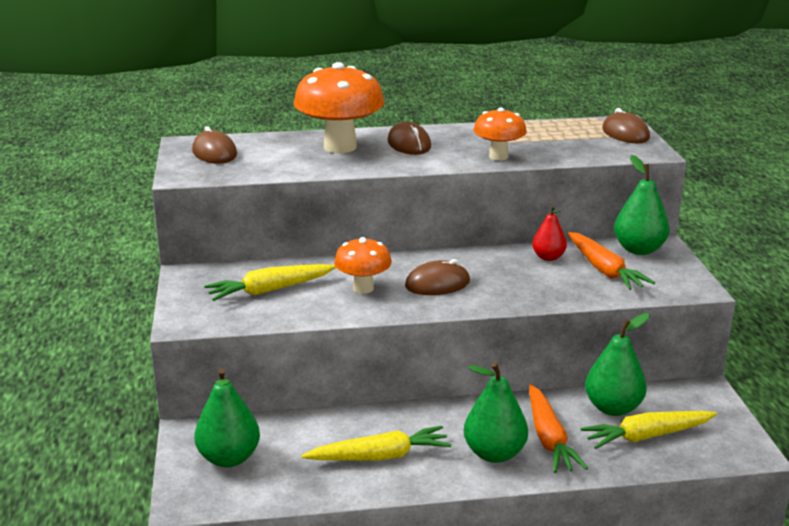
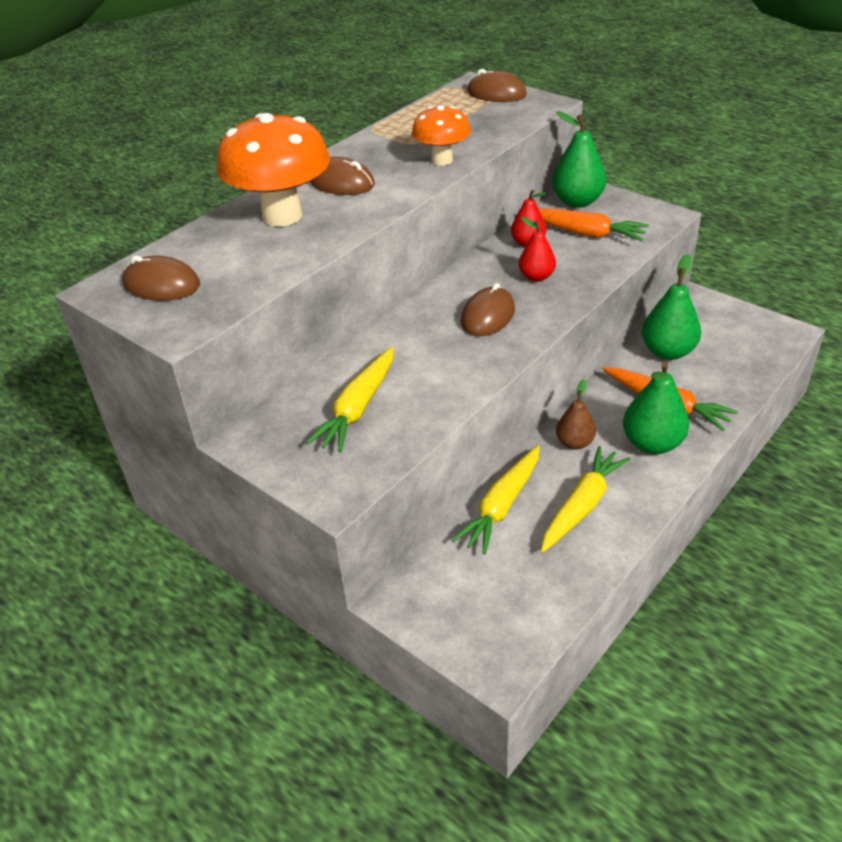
camera: 40 degrees left, 15 degrees up
green pear [194,368,260,467] -> none
orange mushroom [334,237,392,294] -> none
yellow carrot [581,411,717,449] -> yellow carrot moved to [452,445,540,555]
none -> red pear [519,217,556,282]
none -> brown pear [556,380,596,450]

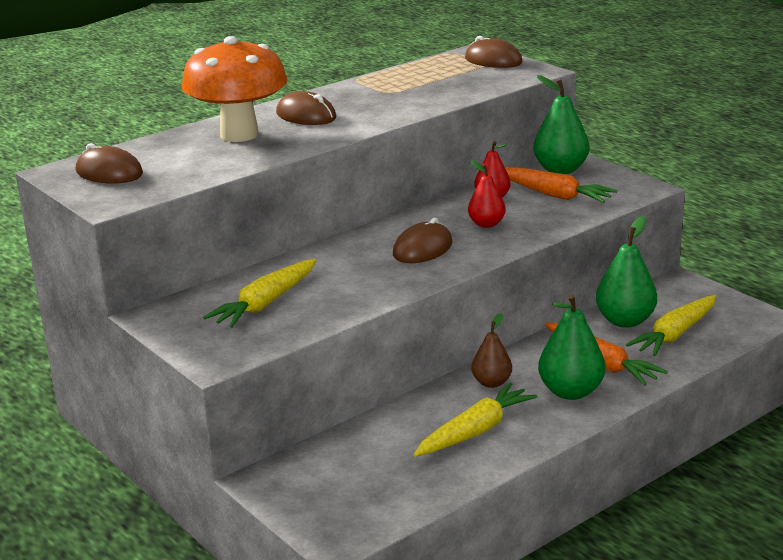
camera: 10 degrees right, 15 degrees down
orange mushroom [412,105,471,166] -> none
yellow carrot [452,445,540,555] -> yellow carrot moved to [626,295,716,356]

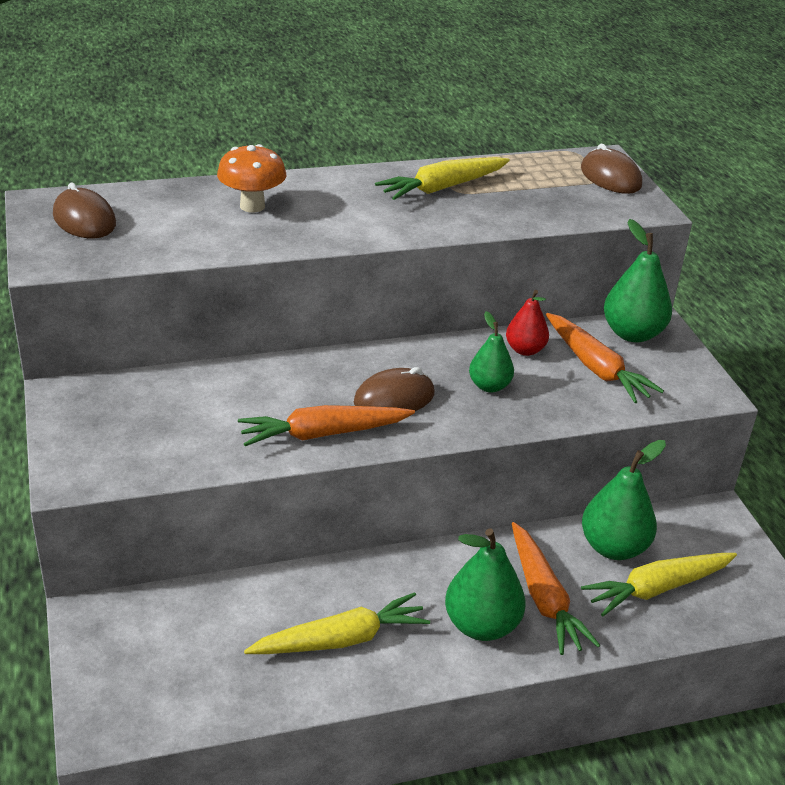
camera: 20 degrees right, 10 degrees up
orange mushroom [181,36,287,142] -> orange mushroom [217,144,286,213], size x0.58
yellow carrot [203,259,316,328] -> yellow carrot moved to [375,157,510,200]
brown mouse [276,91,336,125] -> none
red pear [468,160,506,228] -> green pear [469,311,514,393]
brown pear [471,313,512,388] -> none
none -> orange carrot [238,405,415,446]

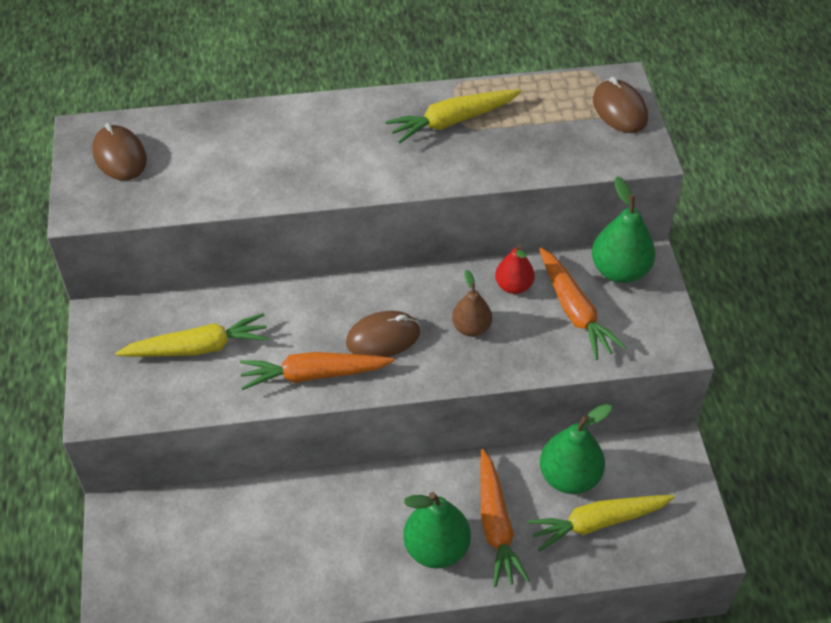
camera: 10 degrees right, 15 degrees up
orange mushroom [217,144,286,213] -> none
yellow carrot [244,592,430,654] -> yellow carrot moved to [115,313,269,357]
green pear [469,311,514,393] -> brown pear [452,270,492,337]

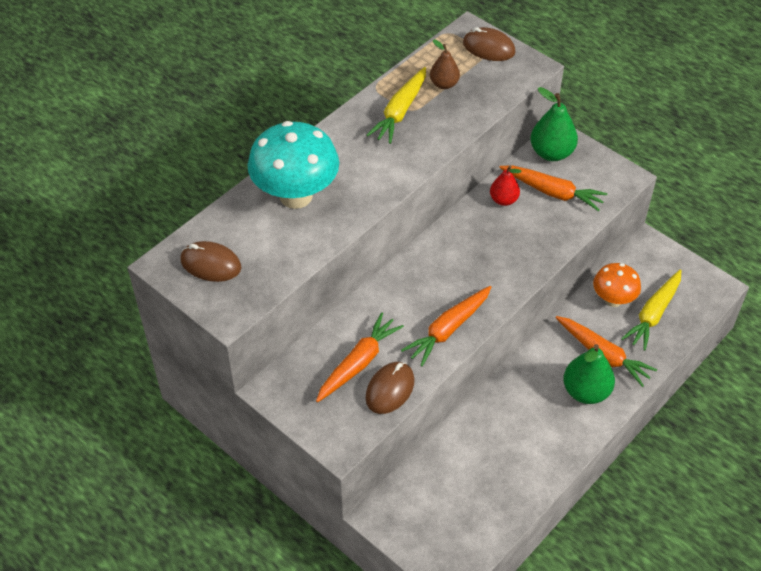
camera: 40 degrees left, 0 degrees up
yellow carrot [115,313,269,357] -> orange carrot [316,312,404,402]
brown mouse [346,311,420,357] -> brown mouse moved to [365,362,415,414]
brown pear [452,270,492,337] -> brown pear moved to [430,39,460,89]
green pear [540,404,612,494] -> orange mushroom [593,263,641,307]
none -> turquoise mushroom [248,121,339,209]

